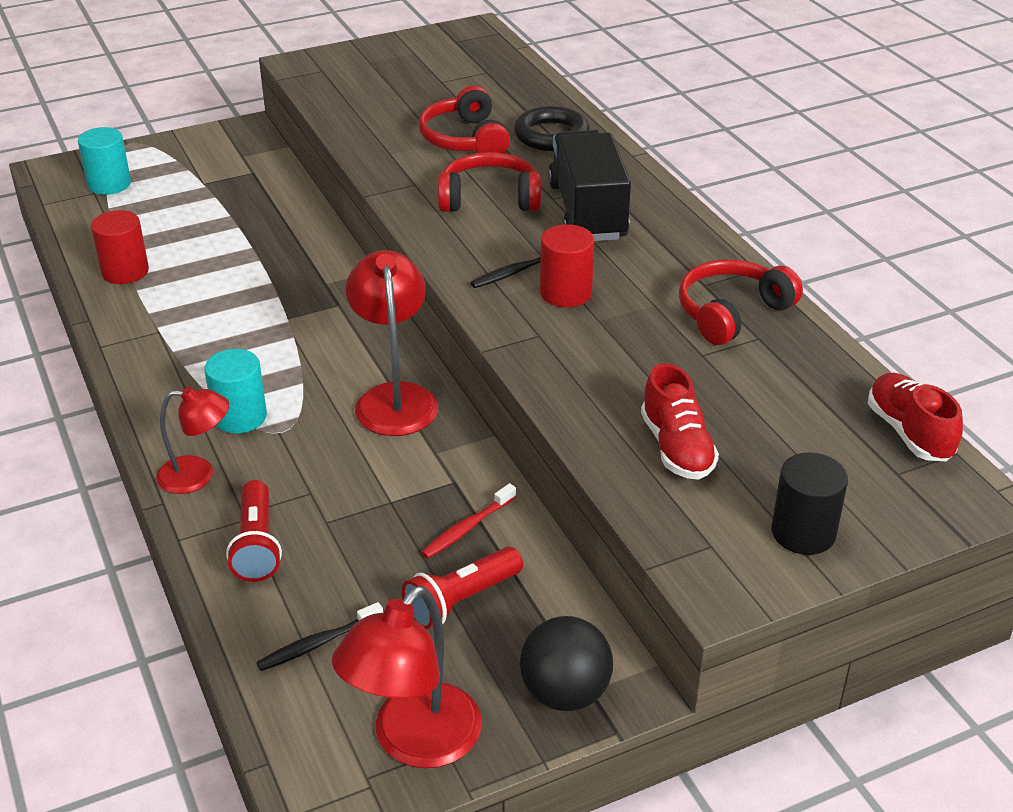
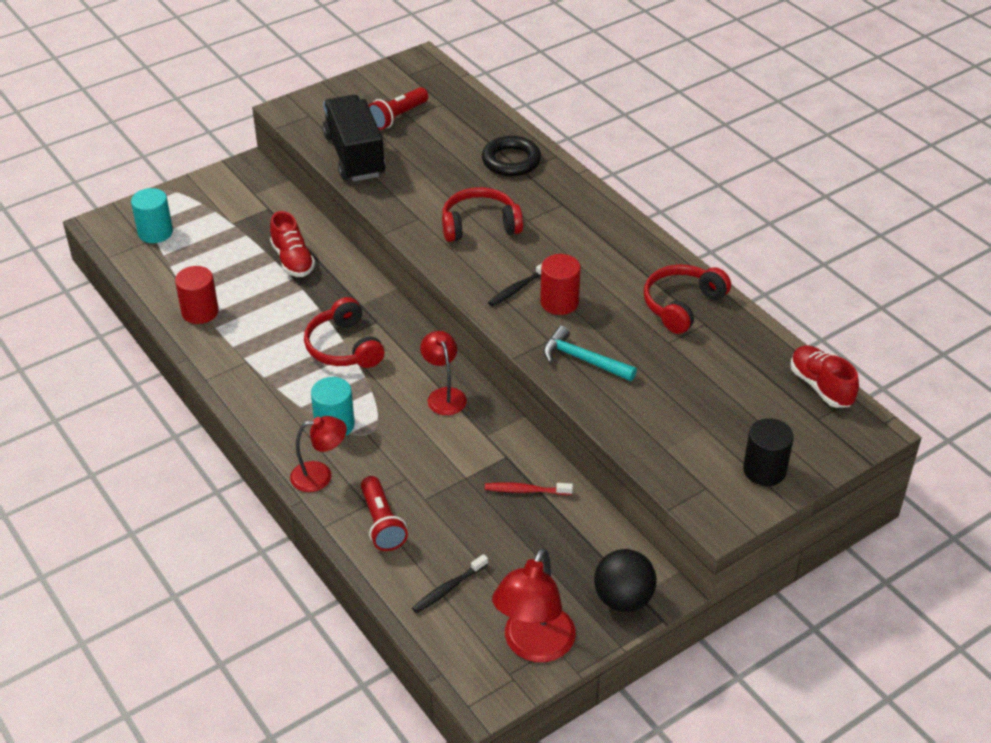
camera: 10 degrees left, 5 degrees up
red lamp [346,250,438,436] -> red lamp [420,331,467,415], size x0.64
red flashlight [402,547,523,629] -> red flashlight moved to [368,87,428,130]
red headphones [419,86,510,153] -> red headphones moved to [304,297,385,368]
red toothbrush [421,483,516,559] -> red toothbrush turned 60 degrees clockwise [485,482,573,495]
black truck [548,130,631,241] -> black truck moved to [323,95,385,182]
red shoe [641,363,719,480] -> red shoe moved to [270,211,315,277]
none -> turquoise hammer [543,326,637,381]

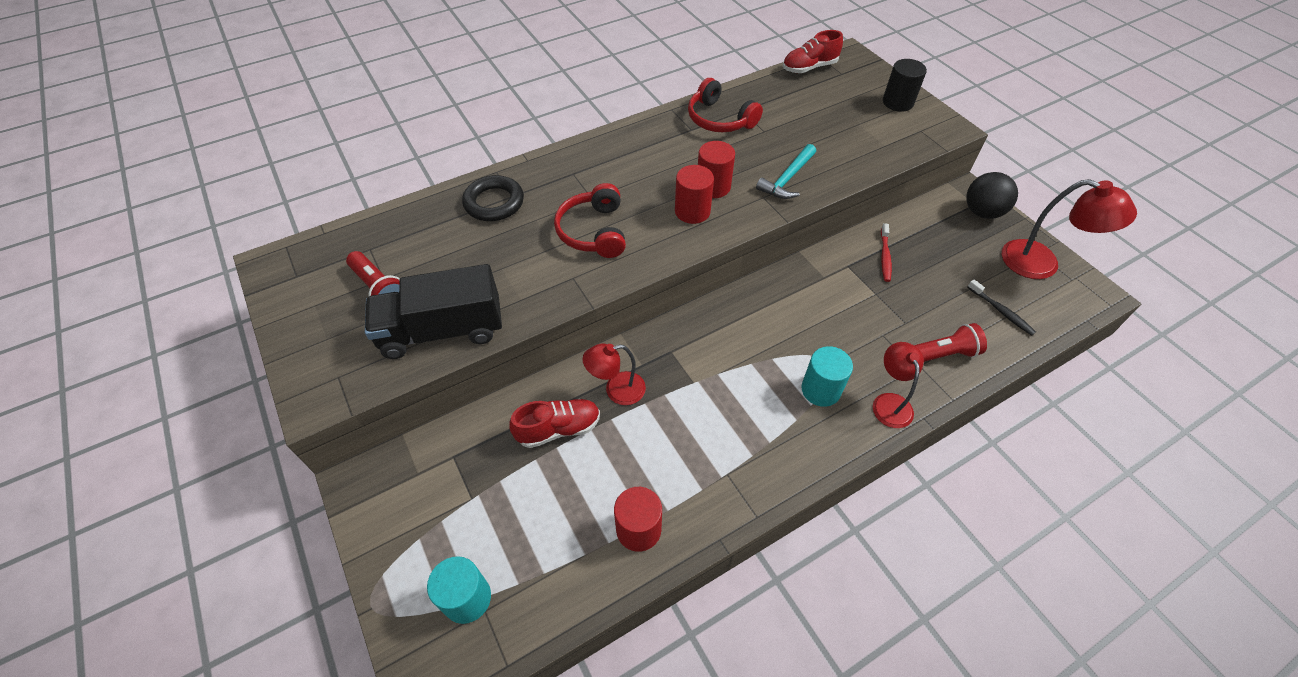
camera: 85 degrees left, 10 degrees up
red headphones [304,297,385,368] -> none
red lamp [420,331,467,415] -> red lamp moved to [583,344,646,405]
black toothbrush [488,263,542,307] -> red cylinder [675,165,714,224]

